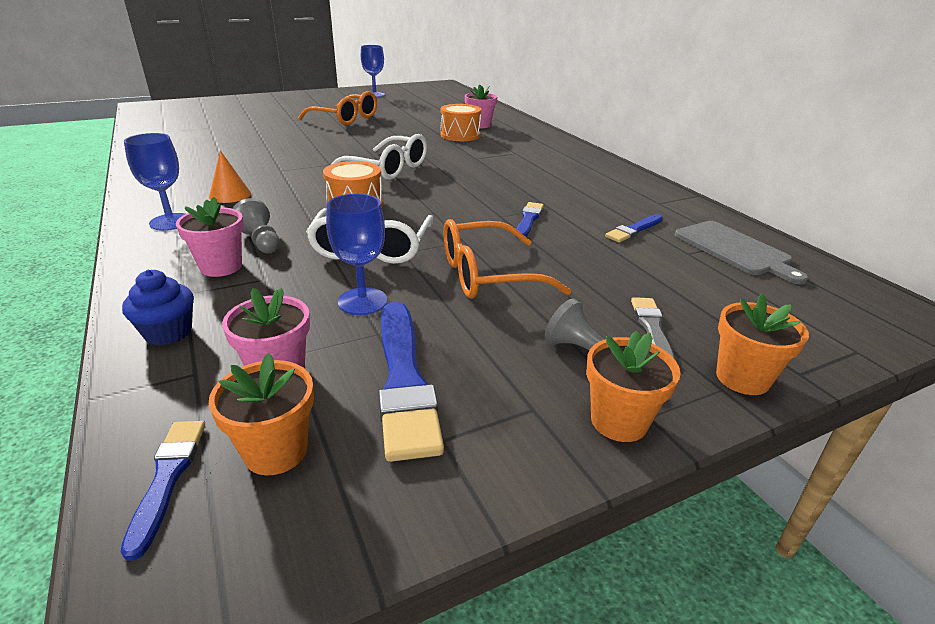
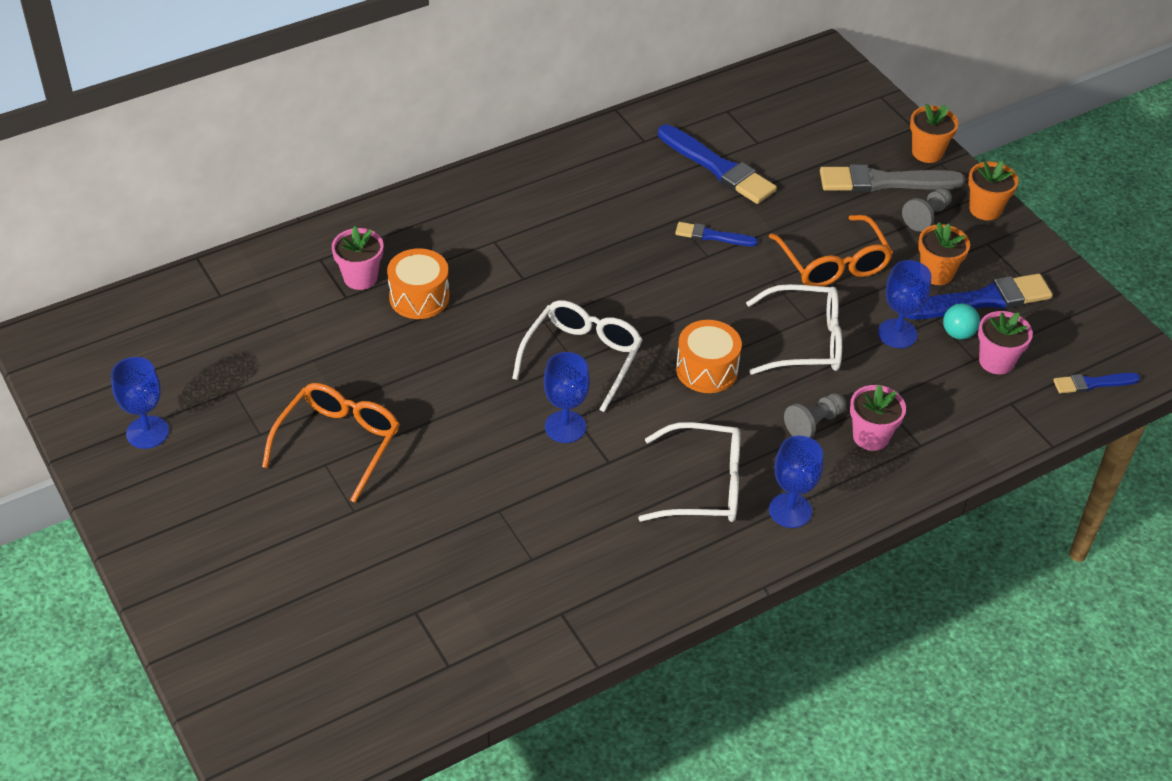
camera: 95 degrees left, 15 degrees up
blue cupcake [122,270,194,346] -> none
orange cone [209,150,251,203] -> white glasses [638,422,740,522]
orange flower pot [209,353,314,475] -> orange flower pot moved to [918,222,970,285]
blue brush [605,214,663,243] -> blue brush [658,125,777,204], size x1.82
grey brush [631,297,675,359] -> grey brush [820,164,965,192], size x1.82
grey cutting board [675,221,808,285] -> none
none -> blue goblet [544,352,590,443]
none -> turquoise ball [943,303,980,339]

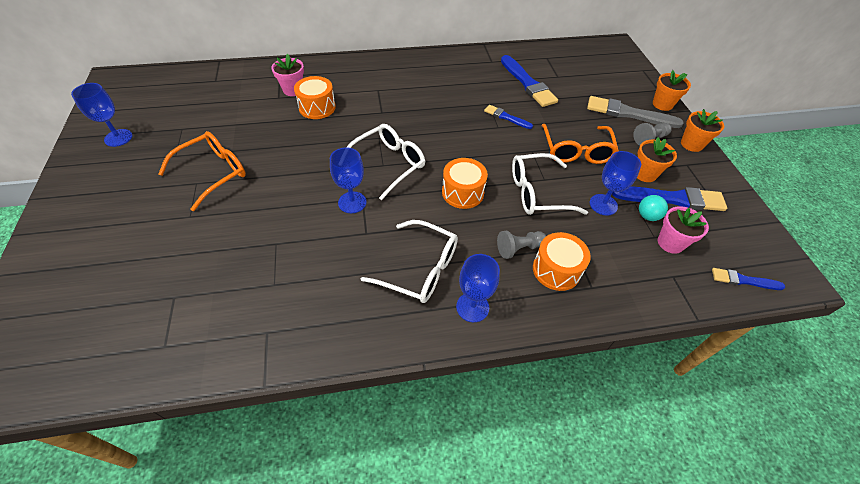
camera: 20 degrees right, 5 degrees up
white glasses [746,284,842,375] -> white glasses turned 150 degrees clockwise [512,153,588,215]
pink flower pot [850,384,906,451] -> orange drum [533,232,591,291]

